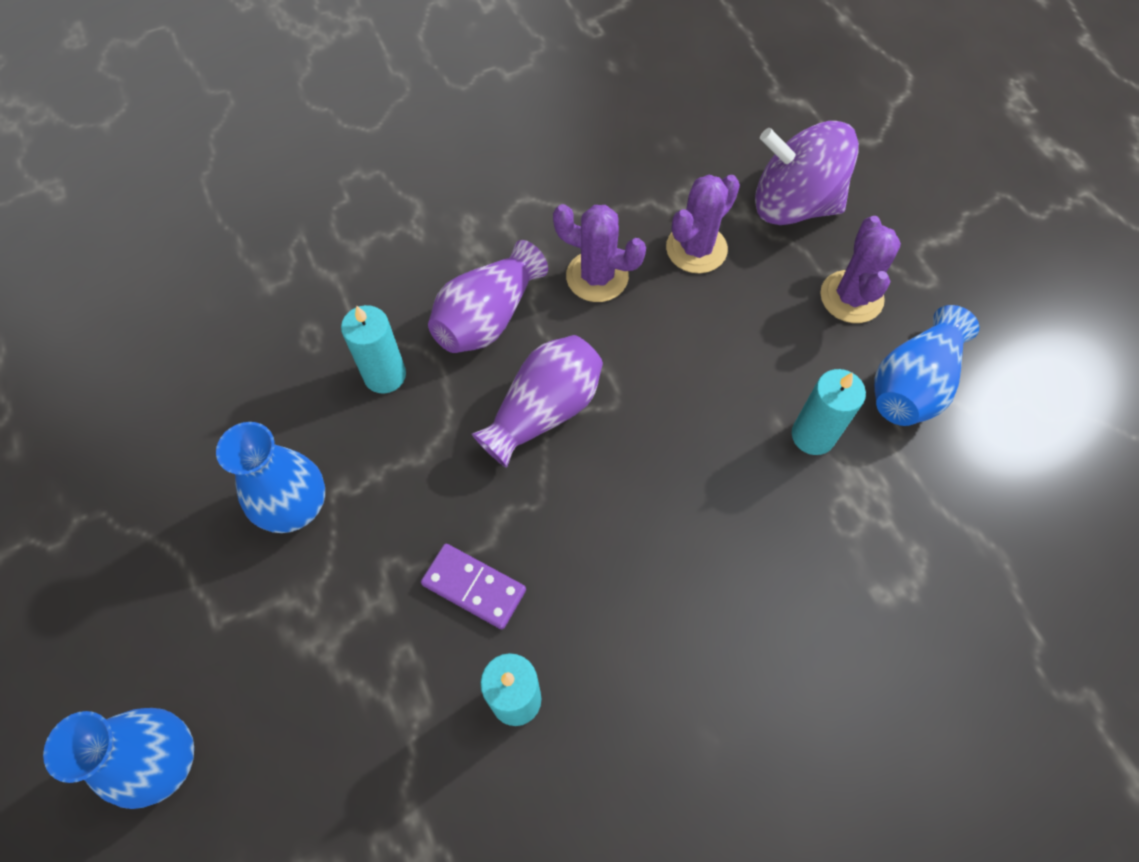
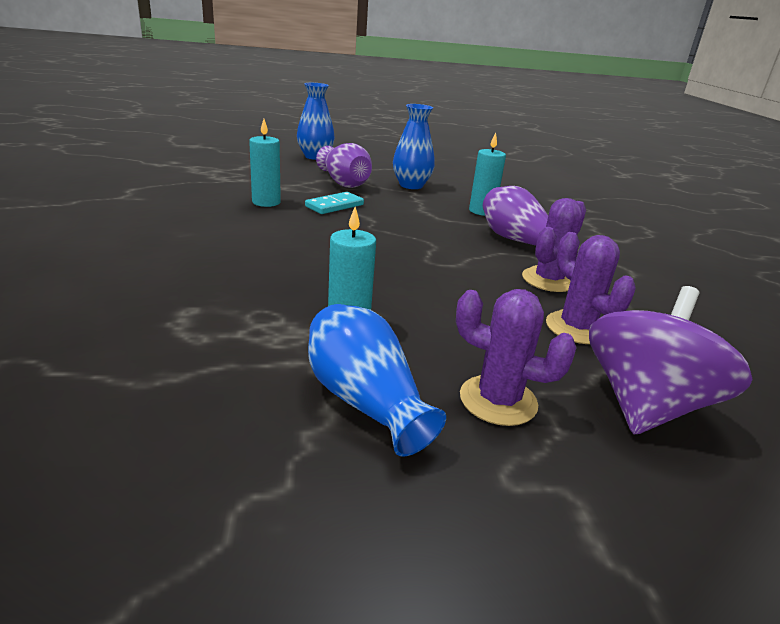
camera: 105 degrees right, 35 degrees down
purple domino [421,544,526,629] -> turquoise domino [305,192,364,214]
purple vase [472,335,603,468] -> purple vase moved to [316,143,372,188]

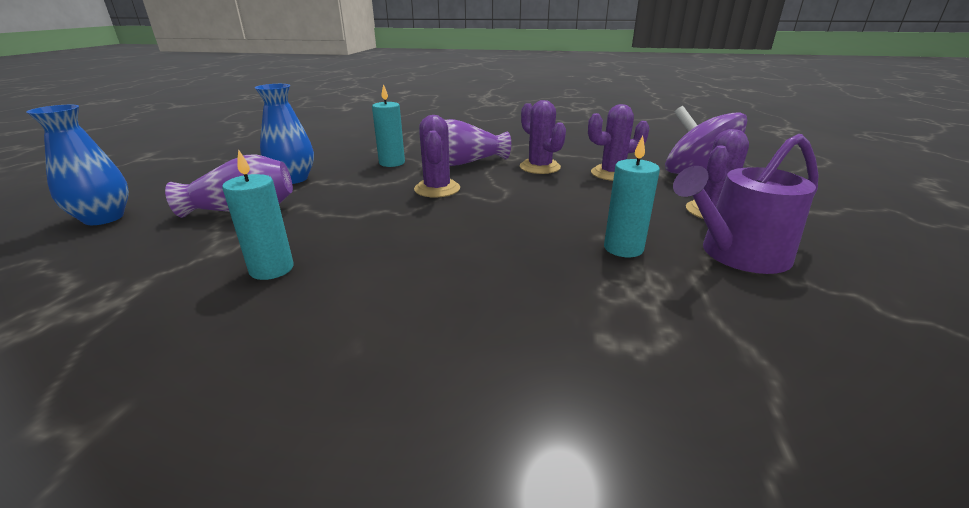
camera: 70 degrees left, 0 degrees up
turquoise domino [305,192,364,214] -> none
blue vase [308,304,446,457] -> purple watering can [673,134,819,274]
none -> purple cactus [414,115,460,197]

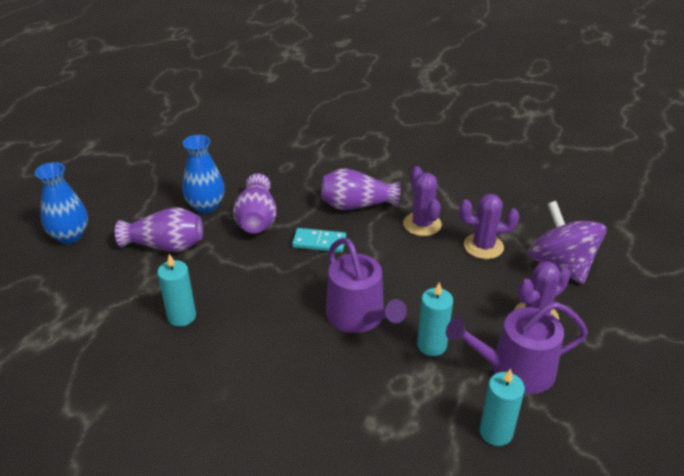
camera: 15 degrees right, 10 degrees up
turquoise candle [372,84,405,167] -> turquoise candle moved to [480,369,525,446]
purple cactus [414,115,460,197] -> turquoise domino [292,228,346,252]
none -> purple vase [233,173,277,233]
none -> purple watering can [326,238,407,333]

